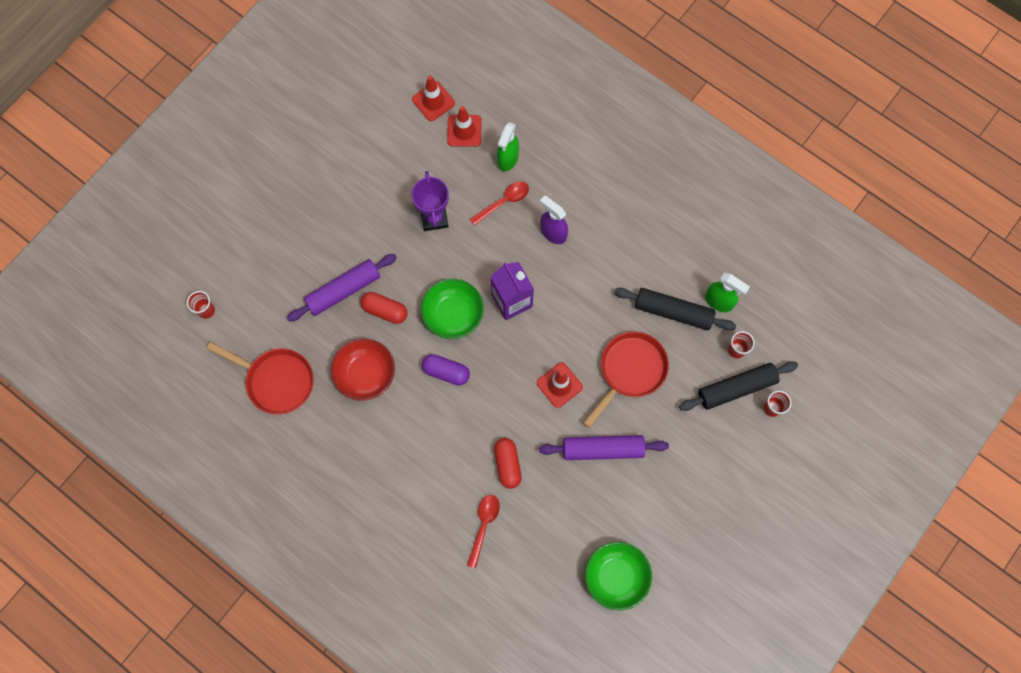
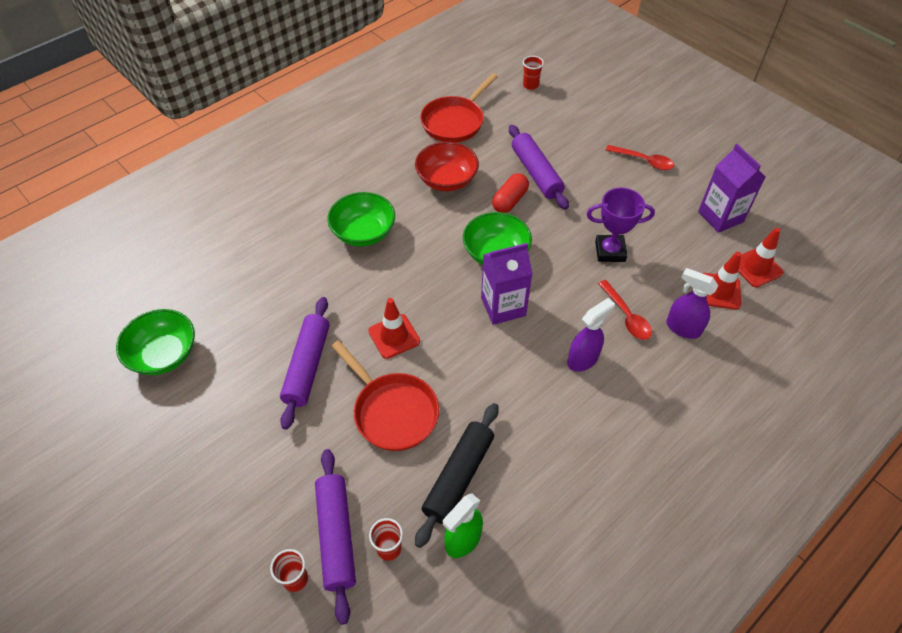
camera: 100 degrees right, 20 degrees down
purple capsule [422,354,470,385] -> none
red spoon [467,495,500,568] -> red spoon moved to [606,145,674,170]
red capsule [494,438,522,489] -> none
green spray bottle [497,122,519,171] -> purple spray bottle [666,268,718,339]
black rolling pin [679,361,798,411] -> purple rolling pin [315,449,356,625]
none -> green bowl [327,192,395,246]
none -> purple carton [698,144,766,233]

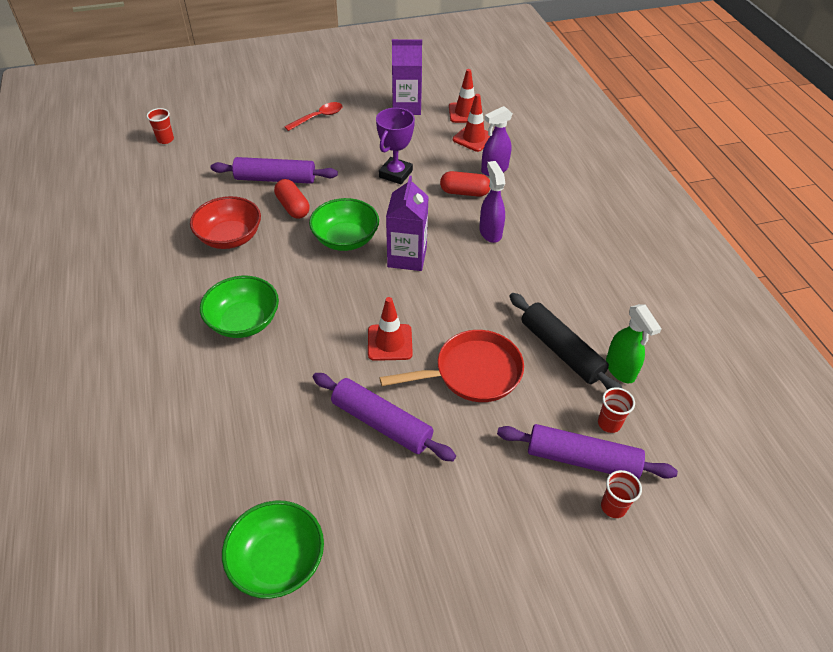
camera: 65 degrees left, 5 degrees down
red pan [420,73,498,142] -> none
red spoon [598,280,652,340] -> red capsule [440,171,490,197]

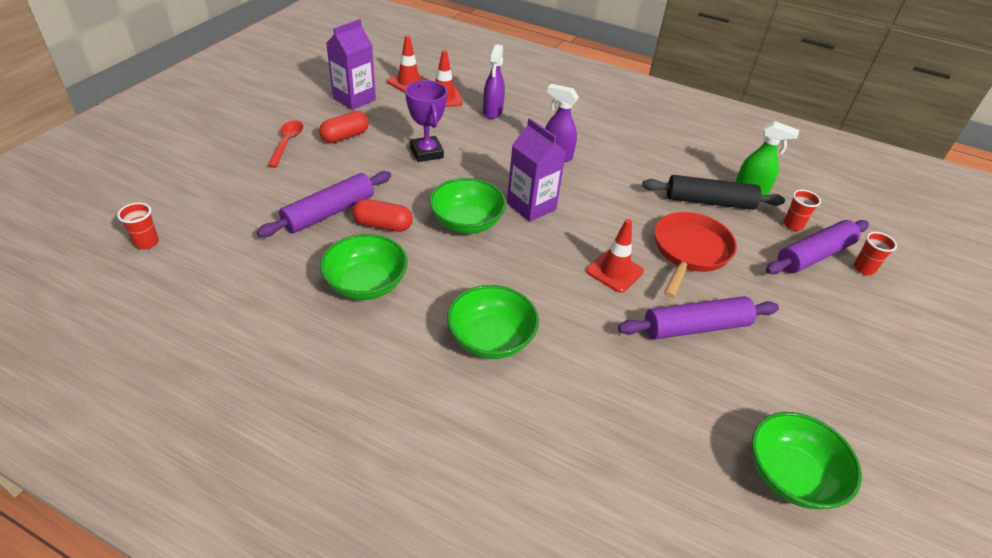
camera: 50 degrees left, 5 degrees down
red bowl [190,196,261,249] -> green bowl [320,234,408,300]
red capsule [440,171,490,197] -> red capsule moved to [319,111,369,143]

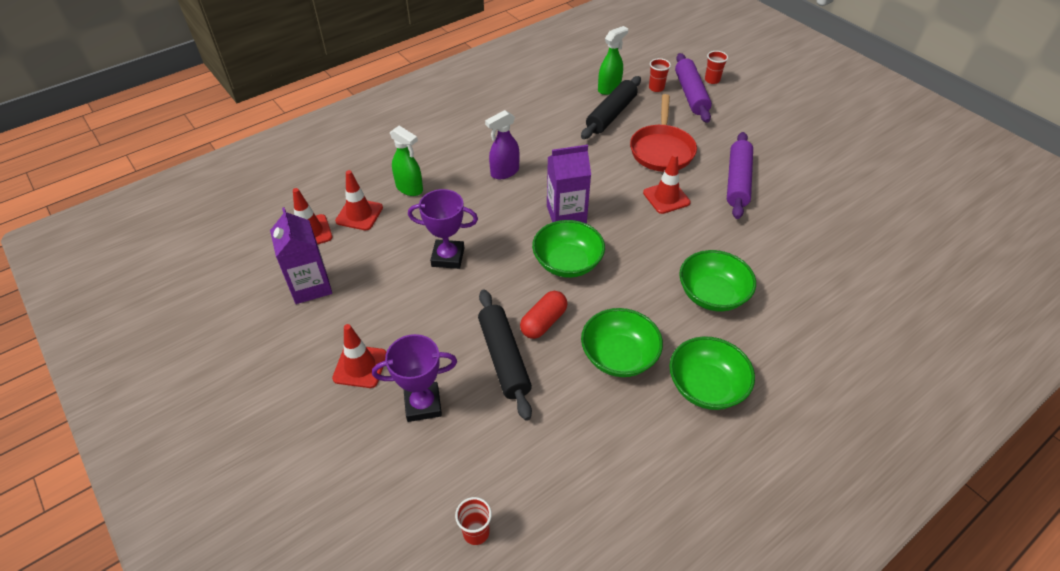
camera: 60 degrees left, 5 degrees up
purple rolling pin [257,171,391,237] -> black rolling pin [478,289,532,421]
red spoon [267,120,303,168] -> red traffic cone [332,324,386,388]
red capsule [319,111,369,143] -> none
purple spray bottle [483,44,505,119] -> green spray bottle [390,126,423,196]
red pan [655,212,737,298] -> red pan turned 135 degrees counterclockwise [630,94,697,172]
green bowl [751,412,862,509] -> green bowl moved to [670,336,755,410]
none -> purple trophy [372,334,457,422]

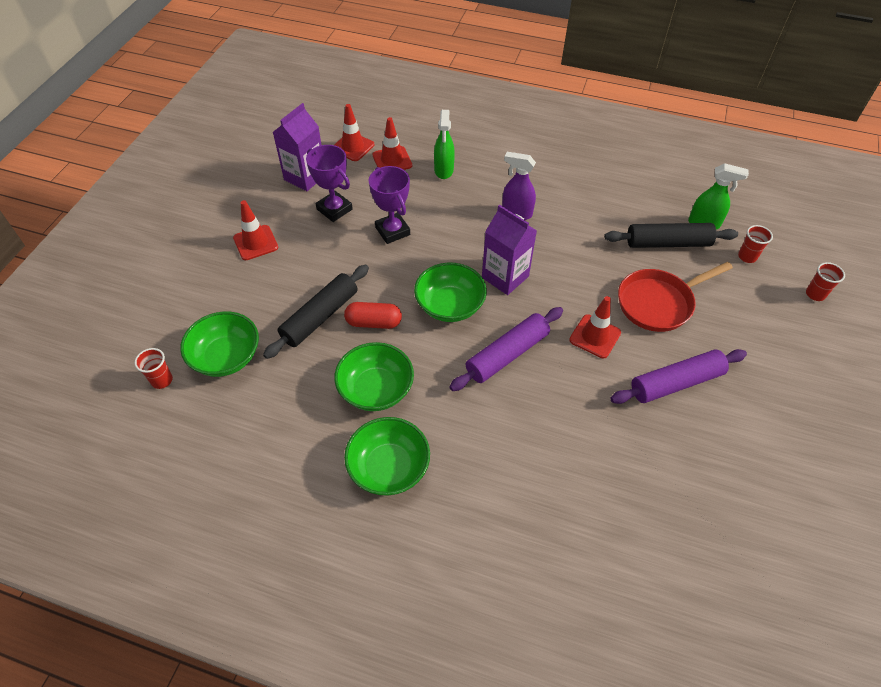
camera: 55 degrees right, 5 degrees up
purple trophy [372,334,457,422] -> purple trophy moved to [306,145,353,222]
purple rolling pin [675,53,712,123] -> purple rolling pin moved to [449,307,563,391]
green bowl [679,250,756,311] -> green bowl moved to [180,311,259,377]

